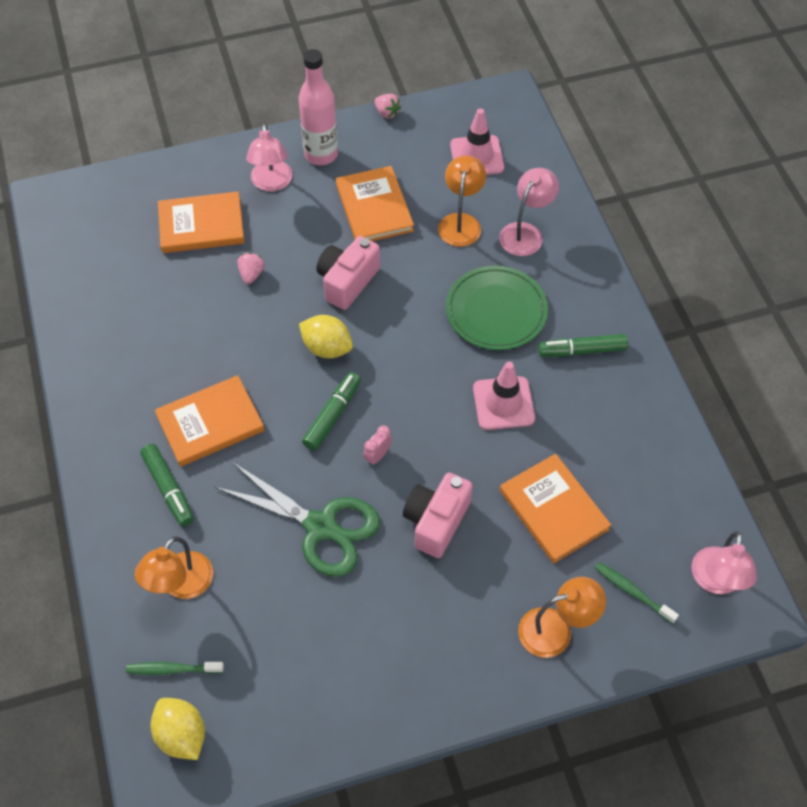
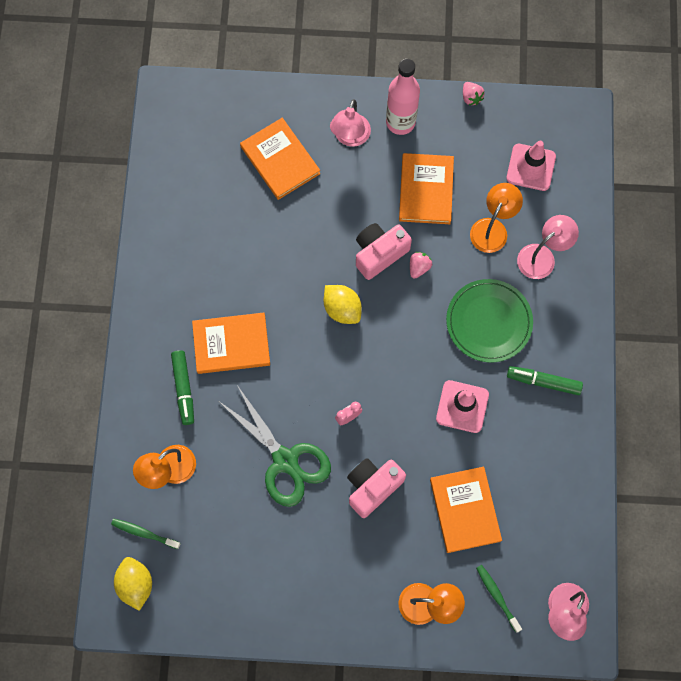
camera: 20 degrees right, 15 degrees up
orange book [158,191,245,253] -> orange book turned 45 degrees clockwise [240,118,320,200]
pink strawberry [237,253,265,284] -> pink strawberry moved to [410,252,432,279]
green marker [302,372,361,451] -> none

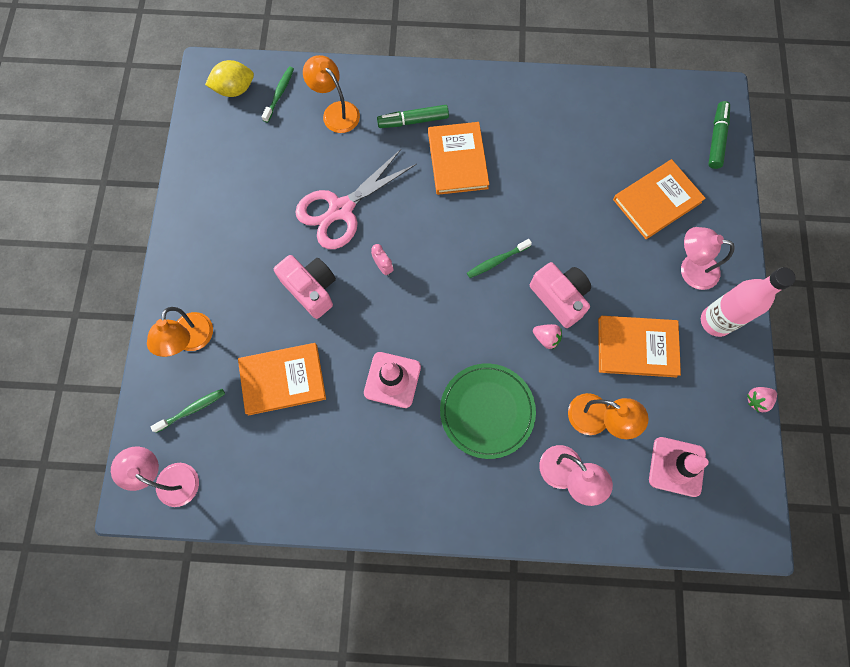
camera: 90 degrees right, 0 degrees up
green scissors [220,385,331,507] -> pink scissors [295,149,417,249]
yellow lemon [324,285,362,324] -> green toothbrush [467,239,532,278]
green marker [507,366,583,395] -> green marker moved to [708,101,730,169]

